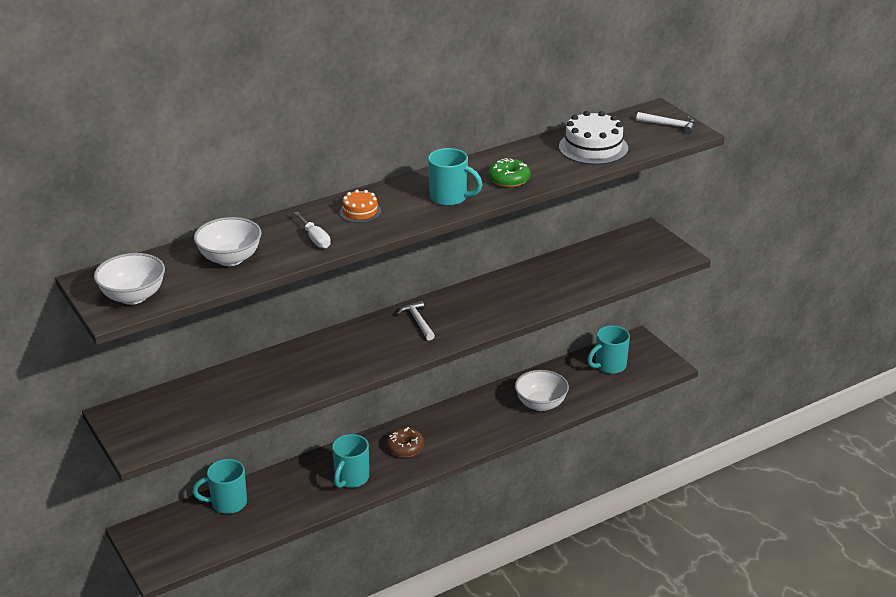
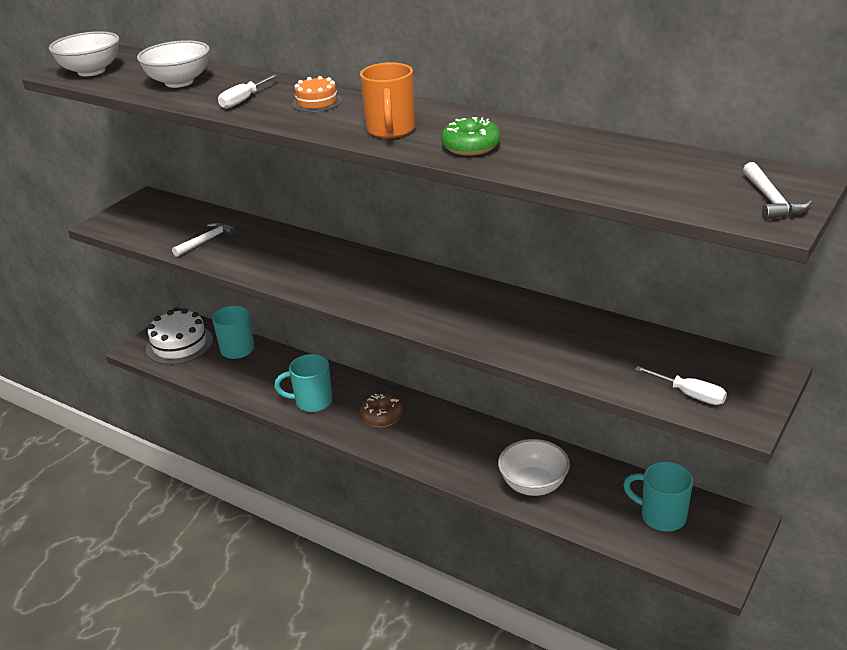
camera: 65 degrees right, 0 degrees up
white hammer [397,300,435,341] -> white hammer moved to [172,222,237,257]
turquoise mug [428,148,483,206] -> orange mug [360,62,415,138]
white cake [559,111,628,165] -> white cake moved to [146,309,213,365]
none -> white screwdriver [635,366,727,405]

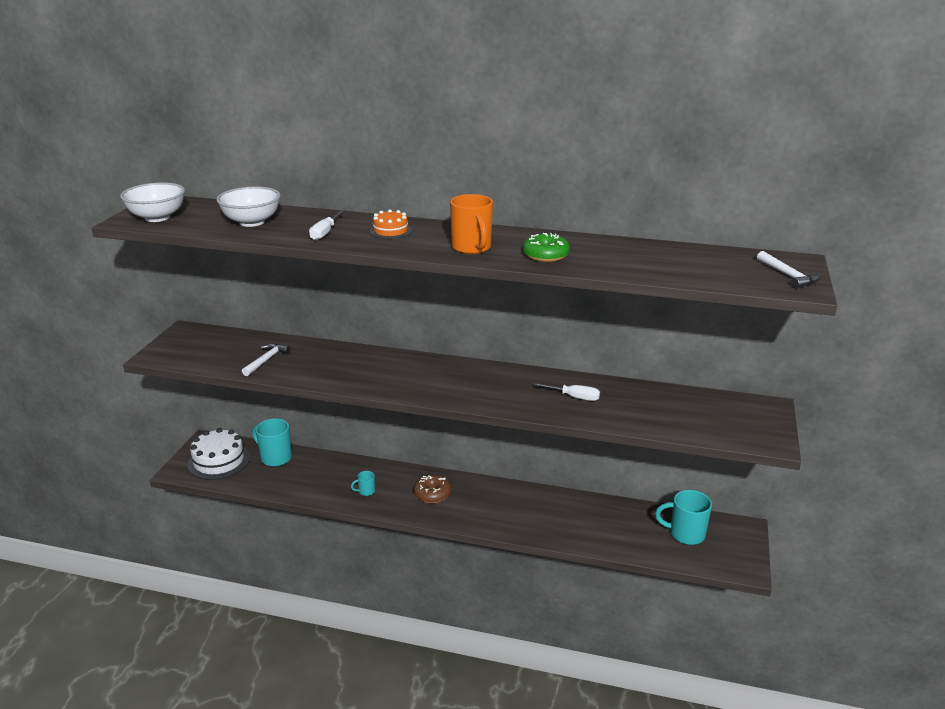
camera: 20 degrees left, 5 degrees down
turquoise mug [274,354,333,412] -> turquoise mug [351,471,375,496], size x0.50
white bowl [498,439,570,496] -> none
white screwdriver [635,366,727,405] -> white screwdriver moved to [533,383,600,401]

